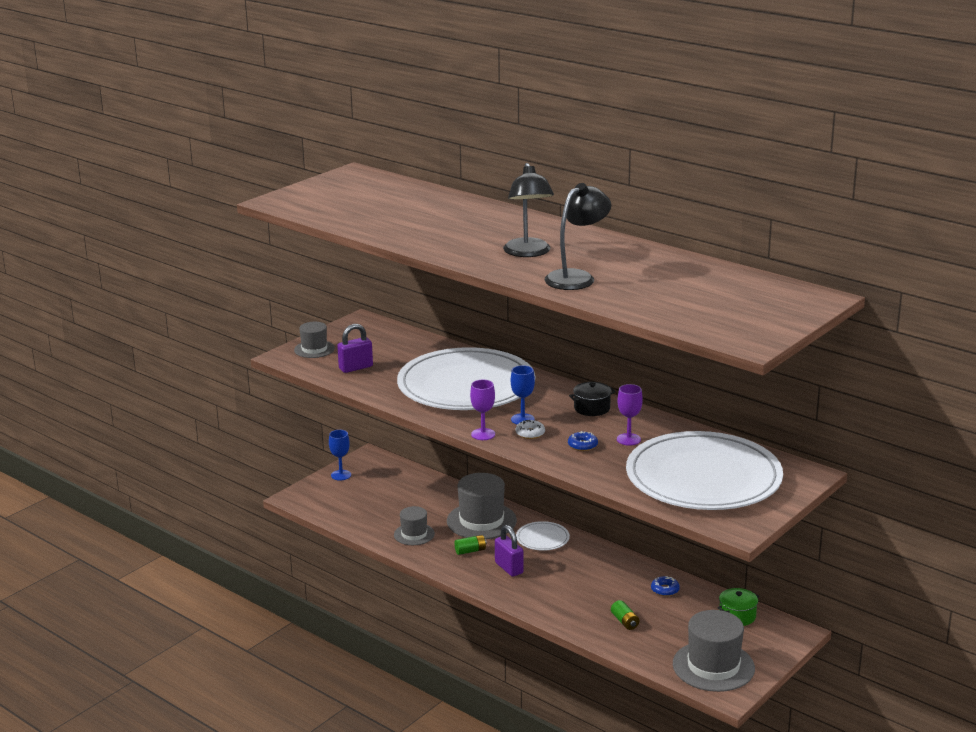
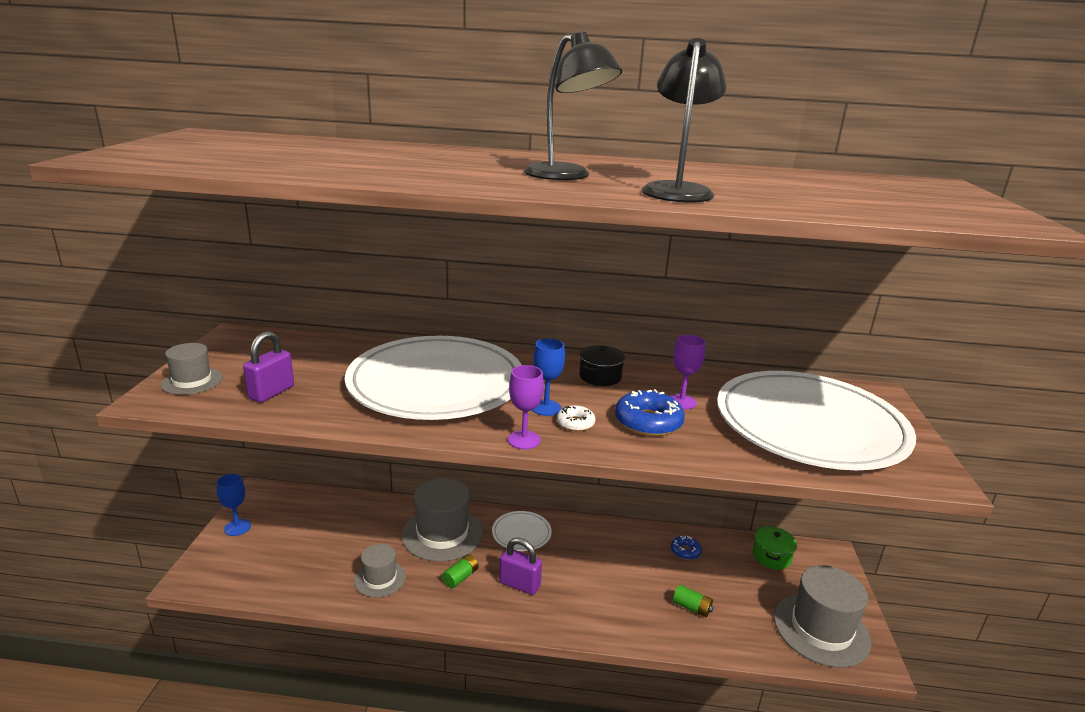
camera: 35 degrees left, 0 degrees up
blue donut [568,431,598,451] -> blue donut [615,389,685,436], size x1.80

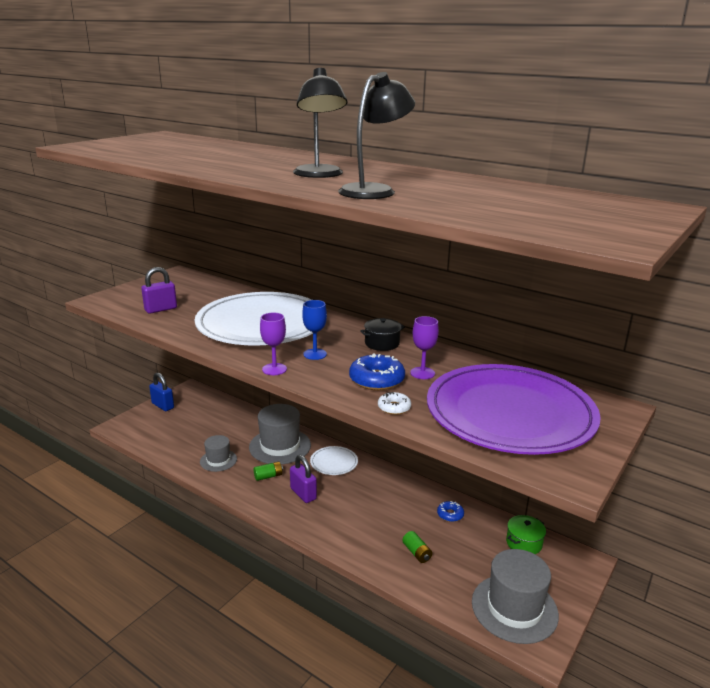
camera: 30 degrees right, 0 degrees up
grey hat [161,343,223,395] -> none
blue goblet [216,474,251,536] -> blue padlock [149,373,174,411]
white donut [557,405,595,431] -> white donut moved to [378,392,411,415]
white plate [717,371,916,470] -> purple plate [427,364,601,455]

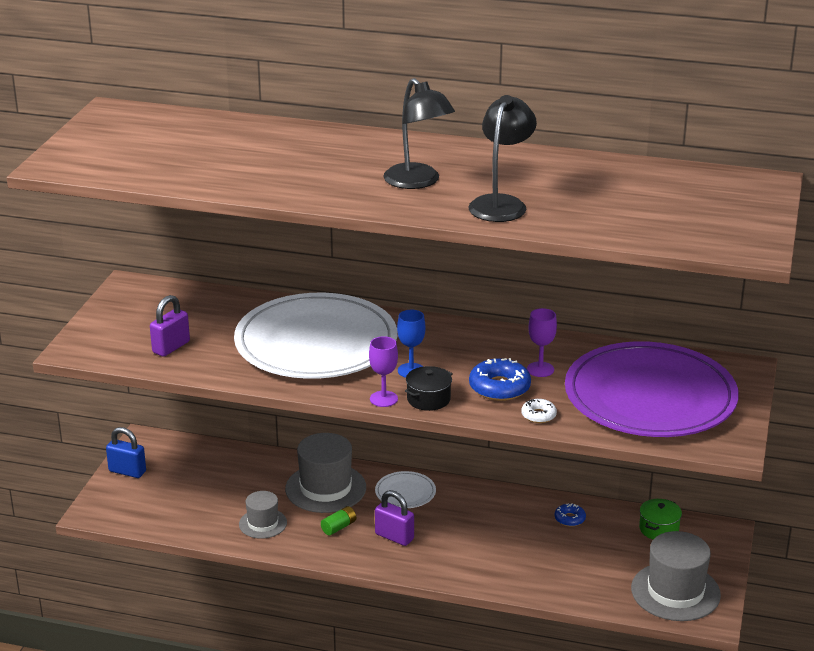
camera: 20 degrees left, 5 degrees up
black pot [360,318,405,351] -> black pot moved to [405,366,453,411]
green battery [402,531,432,563] -> none

